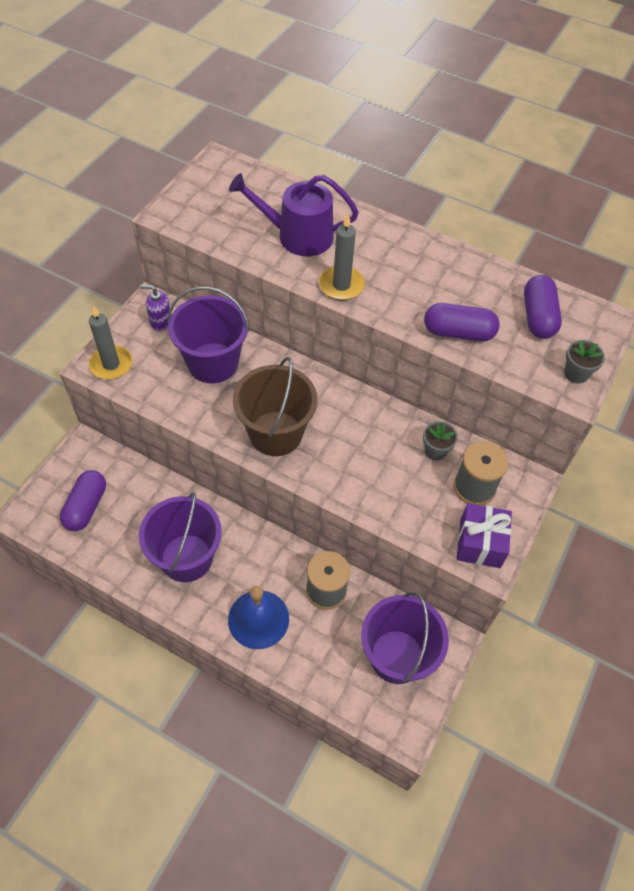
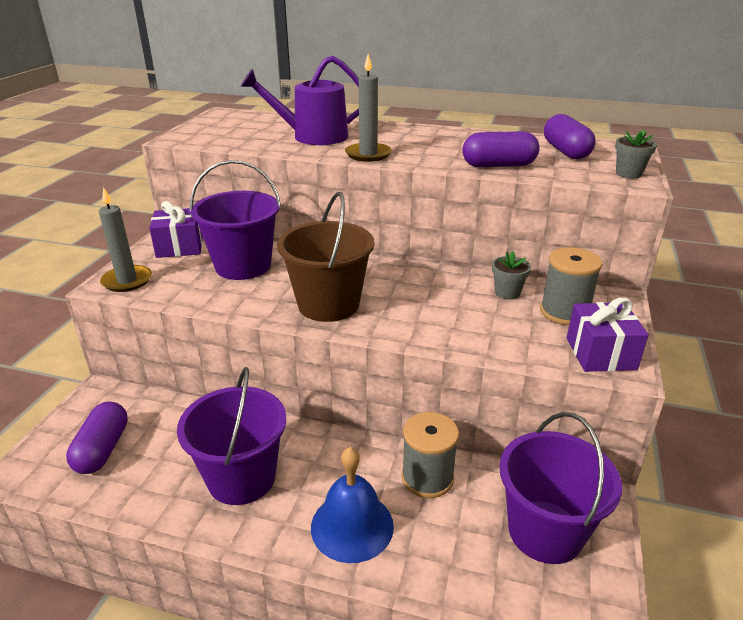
camera: 10 degrees left, 25 degrees down
purple soap dispenser [140,285,170,331] -> purple gift [149,201,203,258]

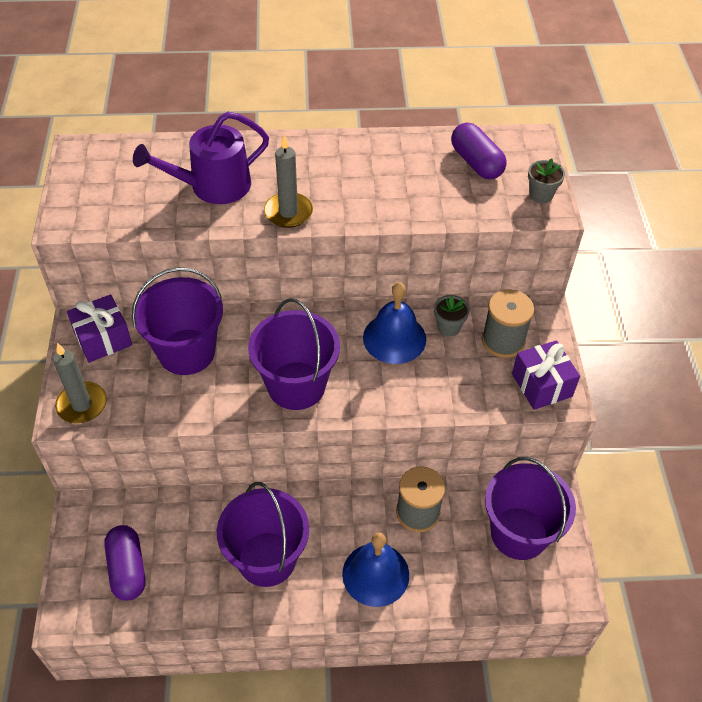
camera: 20 degrees left, 20 degrees up
brown bucket [277,192,374,322] -> purple bucket [248,298,340,410]
purple capsule [462,131,540,167] -> none
none -> blue bell [363,282,426,364]

